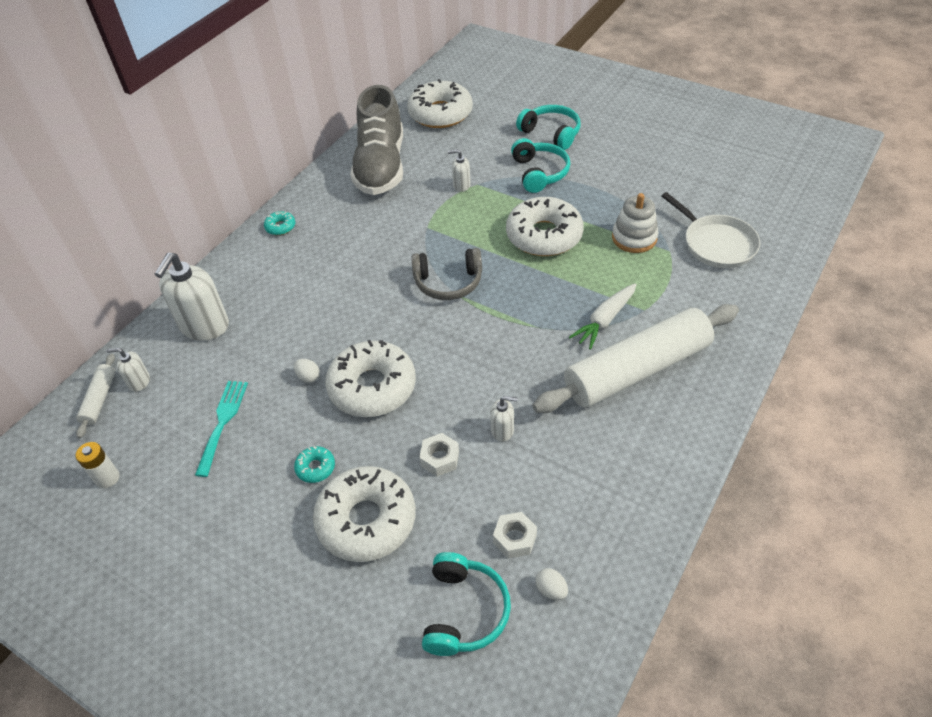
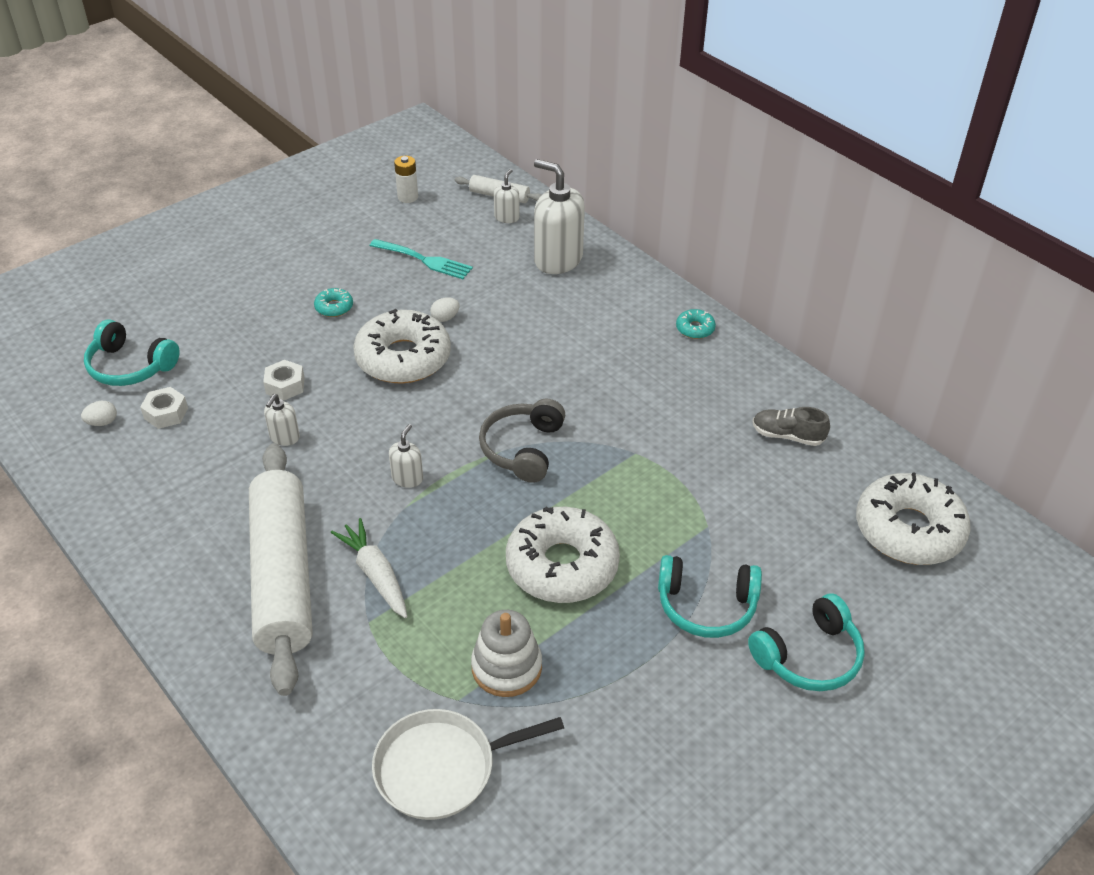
camera: 105 degrees right, 5 degrees down
white donut [313,466,416,562] -> none
grey shoe [350,85,403,195] -> grey shoe [753,407,830,446], size x0.42
white soap dispenser [448,149,471,192] -> white soap dispenser moved to [389,424,423,488]

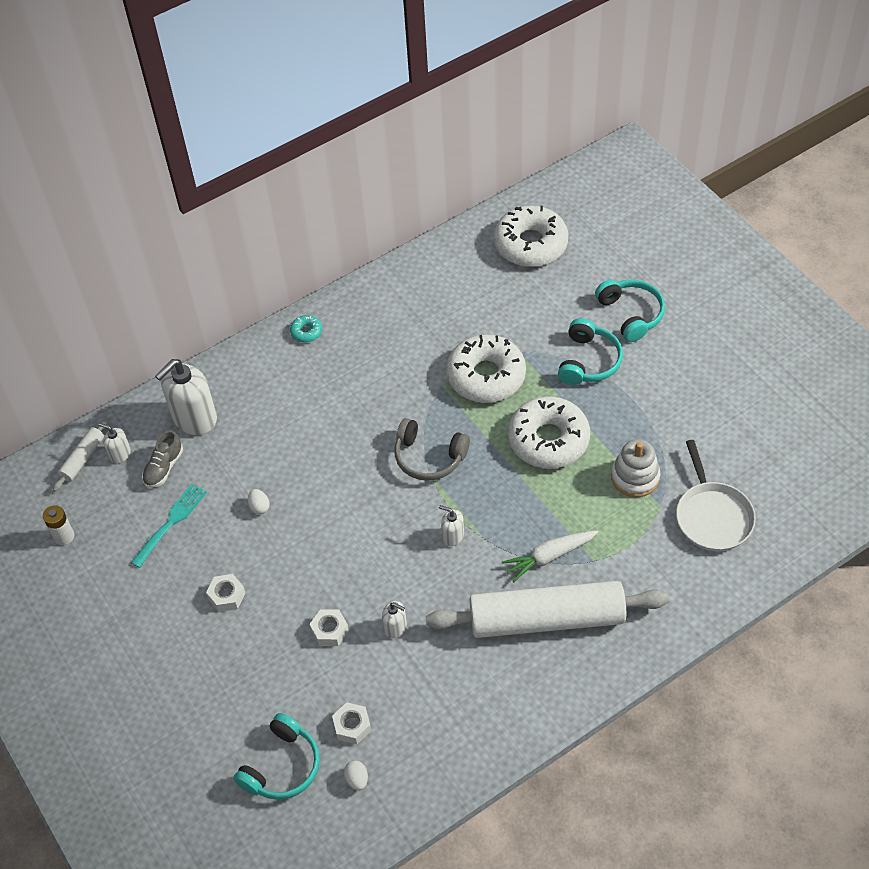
camera: 80 degrees left, 10 degrees up
turquoise donut [314,288,353,317] -> white nut [206,574,246,612]
white donut [353,309,451,384] -> white donut moved to [446,334,526,403]
grey shoe [753,407,830,446] -> grey shoe moved to [142,430,183,488]

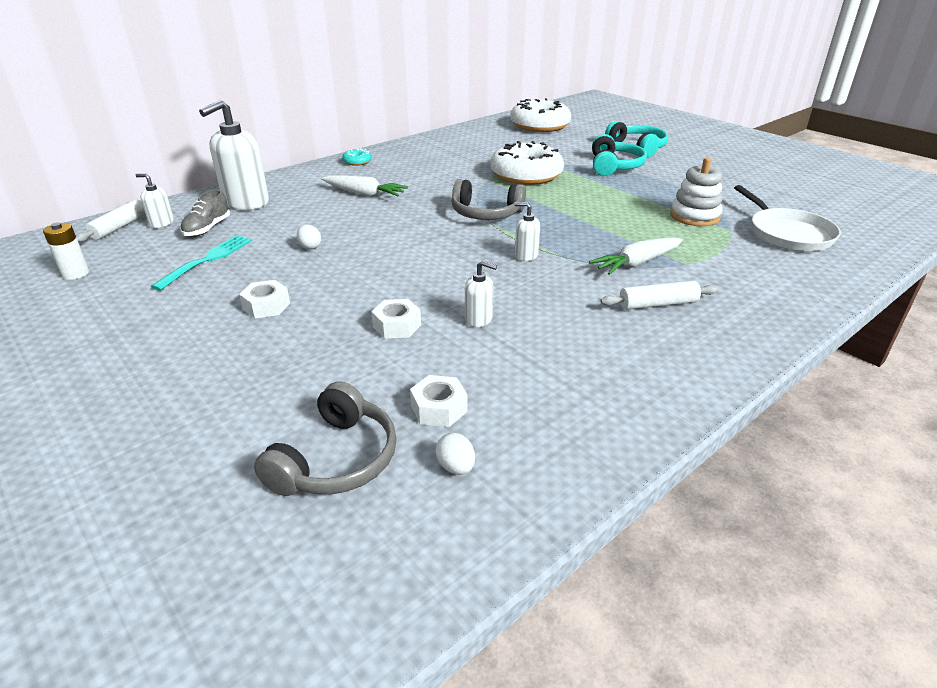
camera: 10 degrees left, 20 degrees down
turquoise headphones [233,713,320,800] -> grey headphones [254,381,397,496]
white rolling pin [426,581,669,638] -> white rolling pin [600,280,718,310], size x0.43
white donut [508,396,590,469] -> none
none -> white carrot [322,175,408,197]

